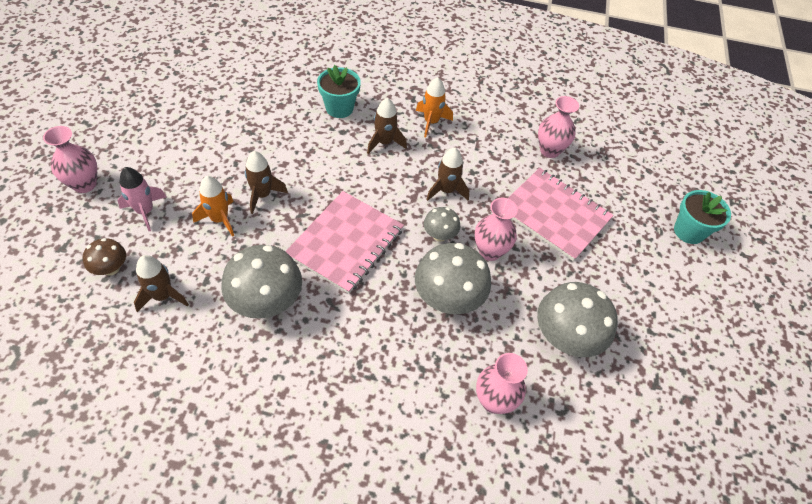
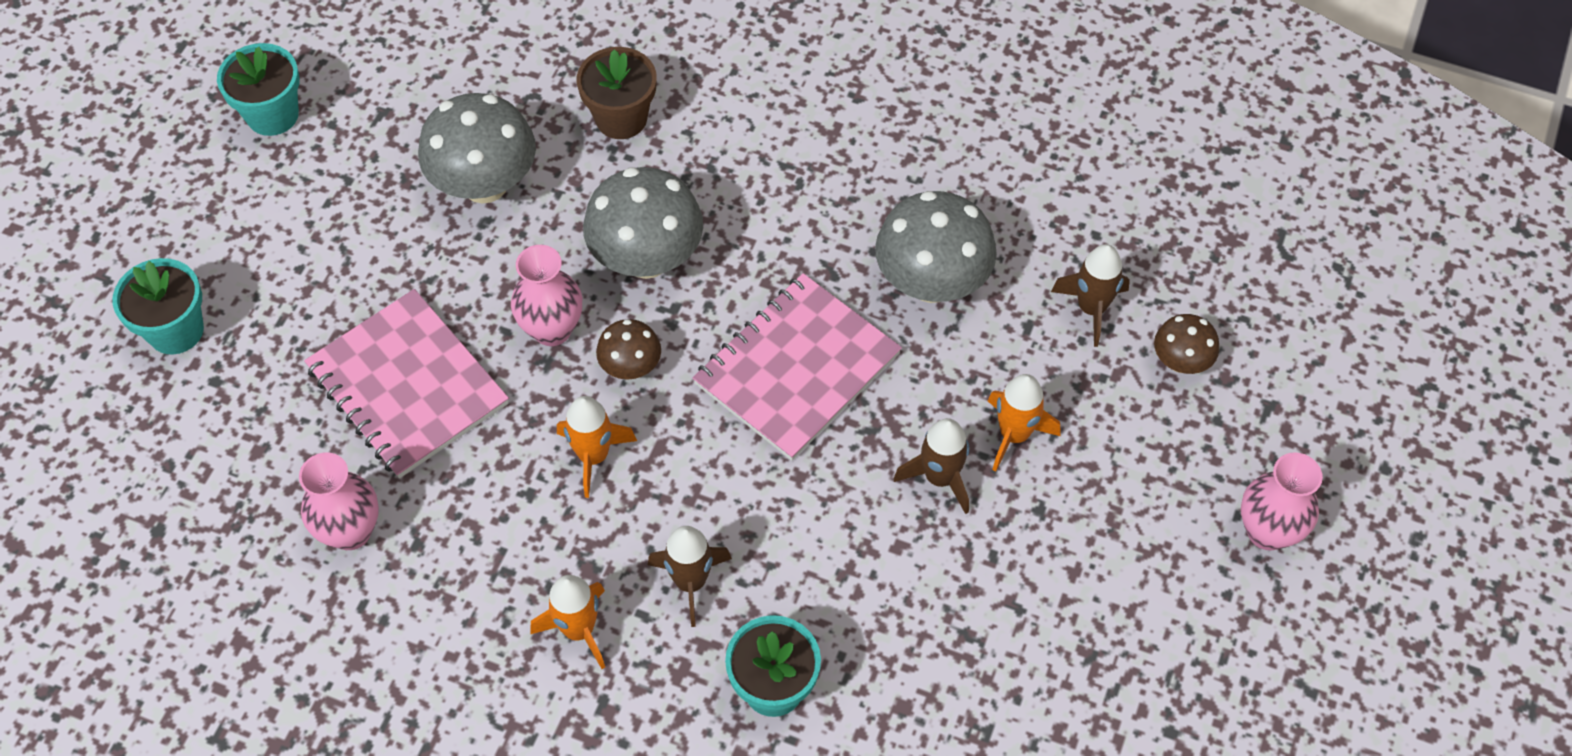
camera: 165 degrees left, 5 degrees up
pink rocket [117,167,166,231] -> none
grey mushroom [424,207,460,242] -> brown mushroom [596,319,661,380]
brown rocket [426,148,469,201] -> orange rocket [557,396,637,498]
pink vase [476,353,528,414] -> brown flower pot [577,47,657,139]
none -> turquoise flower pot [217,43,300,136]

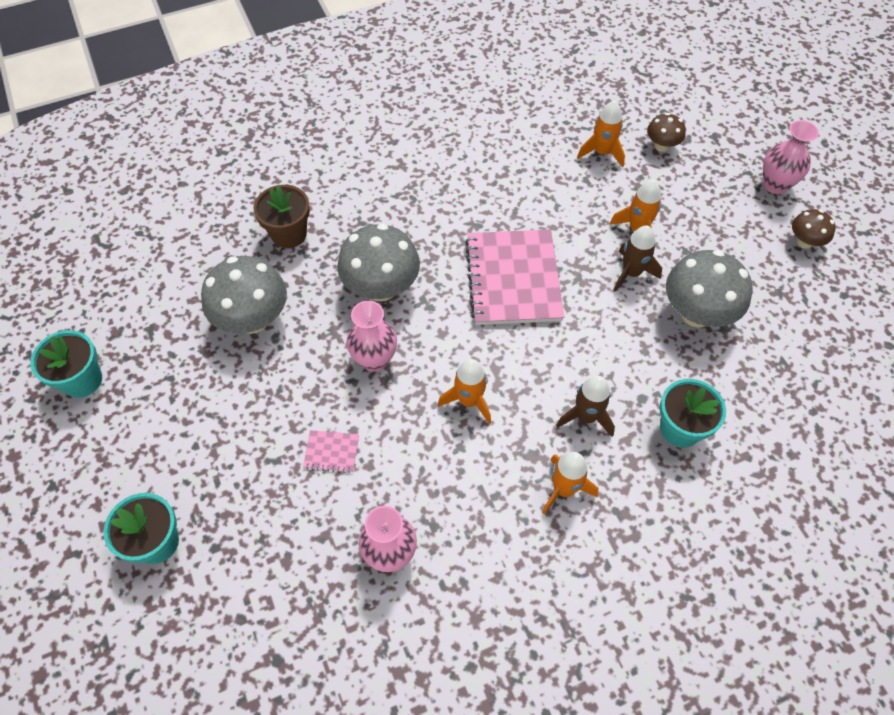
camera: 45 degrees left, 0 degrees up
pink notebook [304,289,509,478] -> pink notebook [303,430,359,473], size x0.41
brown mushroom [596,319,661,380] -> brown mushroom moved to [792,209,835,249]
grey mushroom [875,191,997,303] -> grey mushroom moved to [666,250,752,328]
brown rocket [1051,244,1130,347] -> orange rocket [577,101,625,167]

